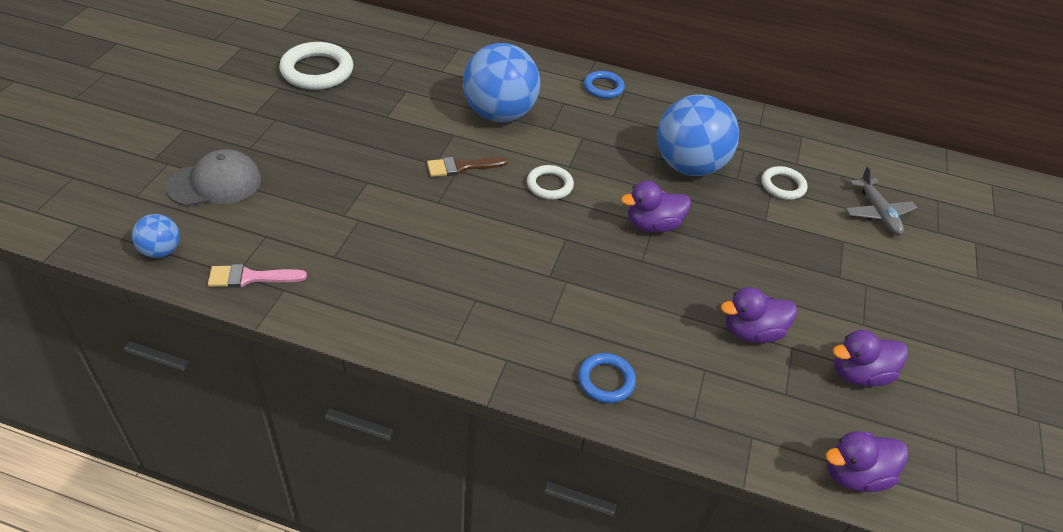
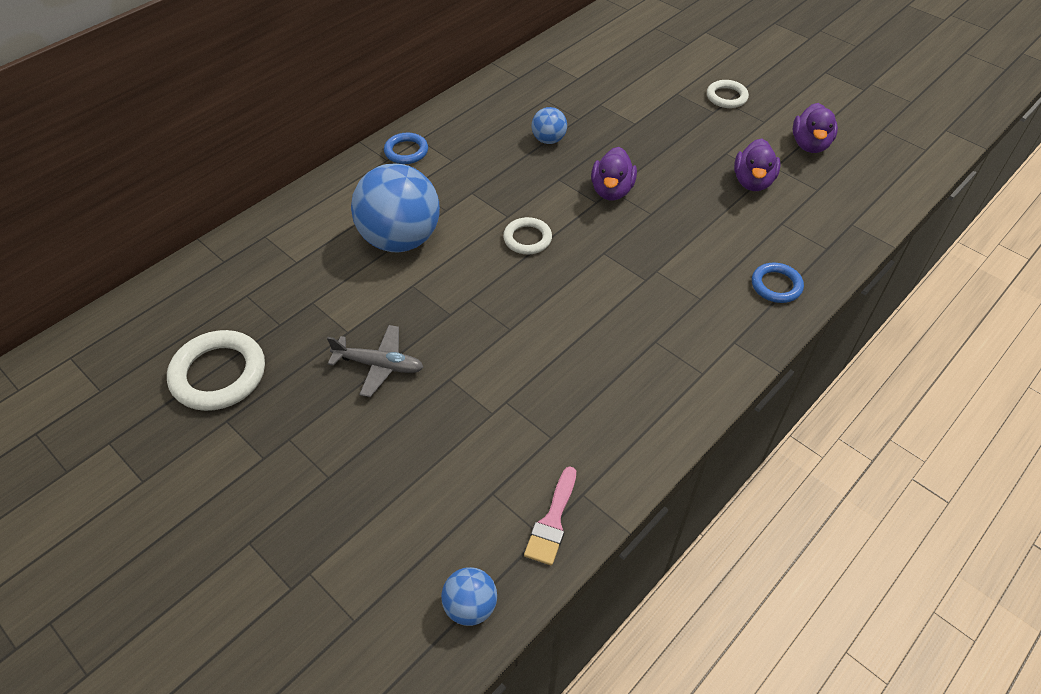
camera: 60 degrees left, 5 degrees up
grey cap [166,149,261,206] -> none
brown brush [427,157,508,177] -> none
blue ball [657,95,739,176] -> blue ball [532,107,567,144], size x0.47
white ring [761,166,808,200] -> white ring moved to [707,80,749,108]
purple duck [825,431,909,492] -> none
grey plane [845,166,917,235] -> grey plane moved to [327,325,423,397]

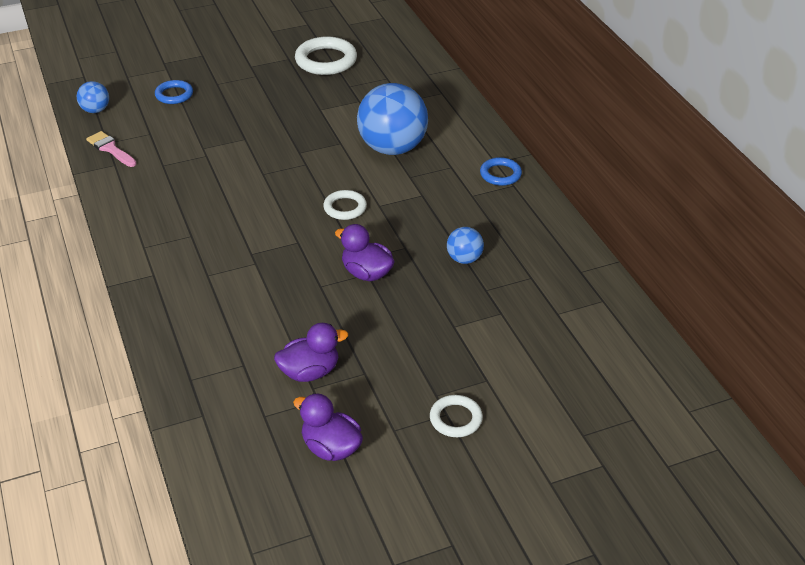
camera: 115 degrees right, 10 degrees down
grey plane [327,325,423,397] -> none
purple duck [734,138,781,191] -> purple duck turned 120 degrees clockwise [274,323,348,382]
blue ring [752,263,804,303] -> blue ring moved to [155,80,193,104]

